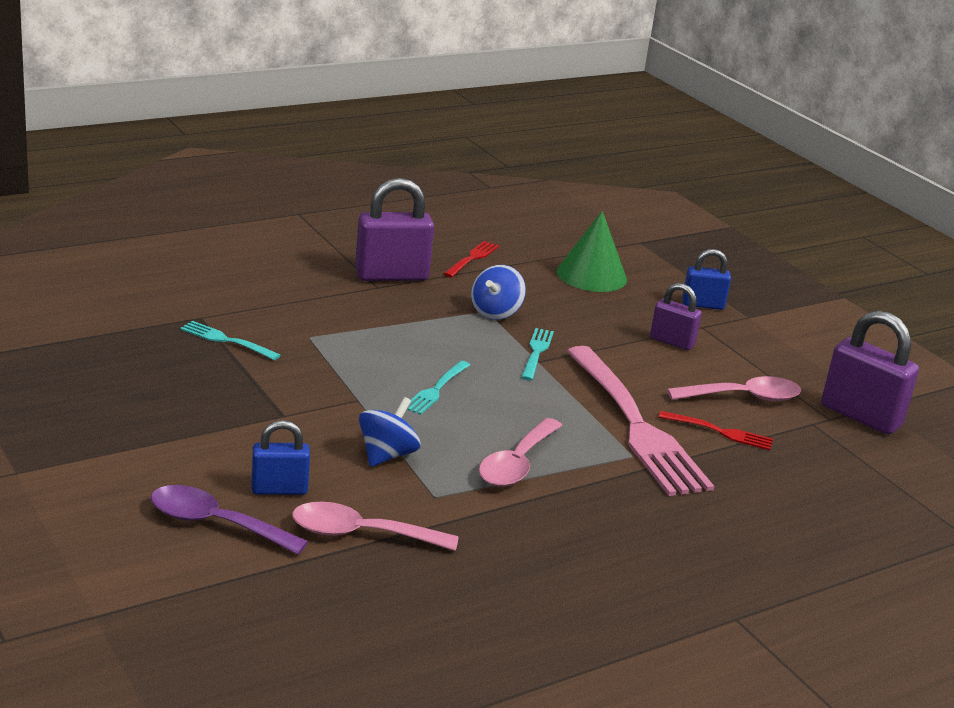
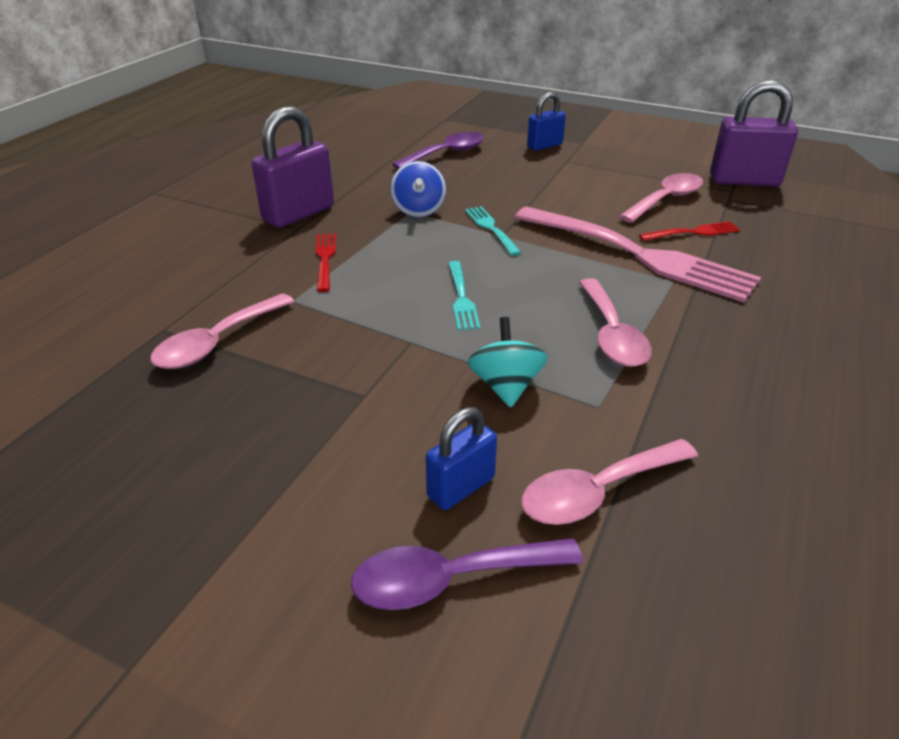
camera: 30 degrees left, 10 degrees up
turquoise fork [180,321,281,360] -> pink spoon [150,293,295,369]
blue spinning top [359,397,421,467] -> turquoise spinning top [468,317,548,408]
red fork [444,241,499,278] -> red fork moved to [315,233,336,292]
green cone [557,211,627,292] -> purple spoon [392,132,484,169]
purple padlock [650,283,702,350] -> none

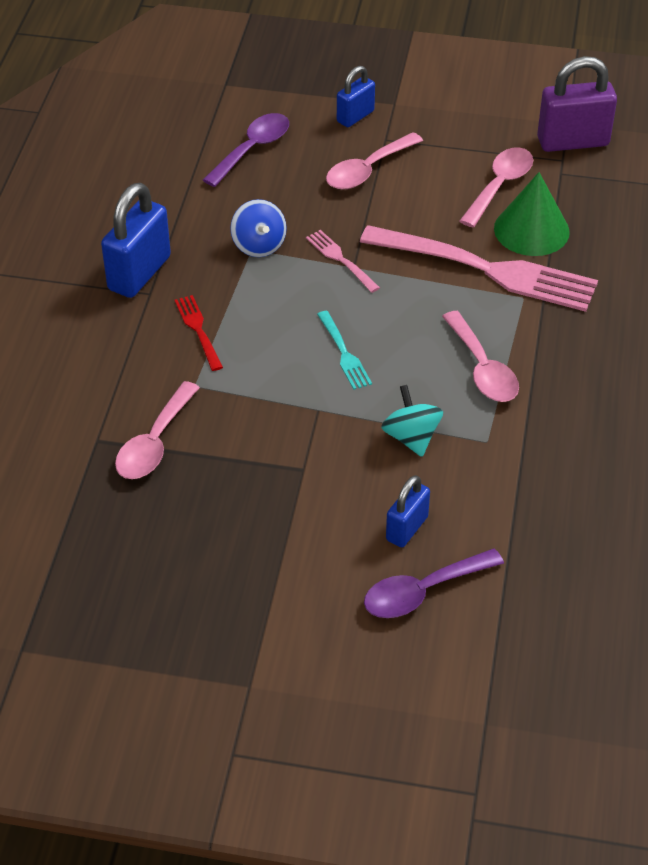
camera: 15 degrees left, 10 degrees up
purple padlock [252,106,334,228] -> blue padlock [101,183,171,298]
turquoise fork [465,206,522,256] -> pink fork [306,230,380,293]
pink spoon [521,439,698,525] -> pink spoon moved to [326,132,423,190]
red fork [639,221,740,241] -> green cone [494,172,570,256]

